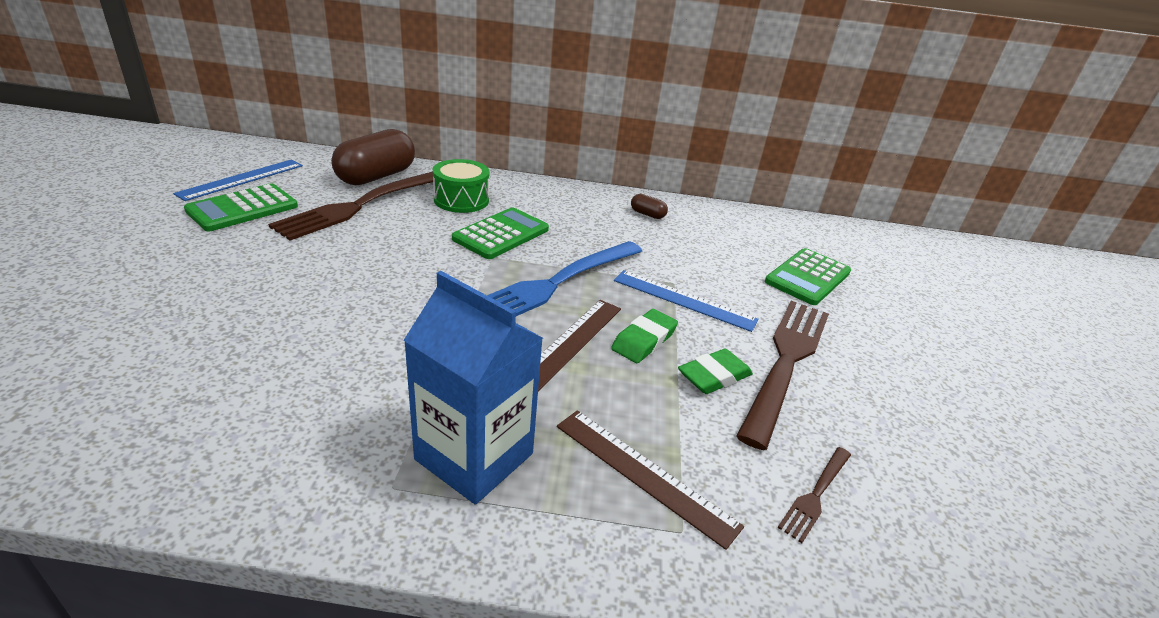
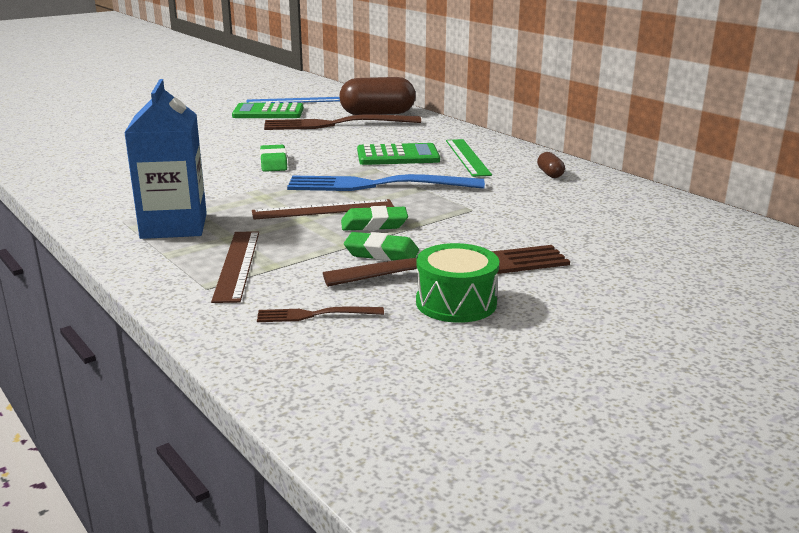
camera: 50 degrees right, 10 degrees down
green drum [433,159,490,213] -> green drum moved to [416,243,499,323]
blue ruler [614,270,758,332] -> none
green calculator [765,248,851,305] -> none
none -> green eraser [260,145,287,172]
none -> green ruler [446,139,492,177]

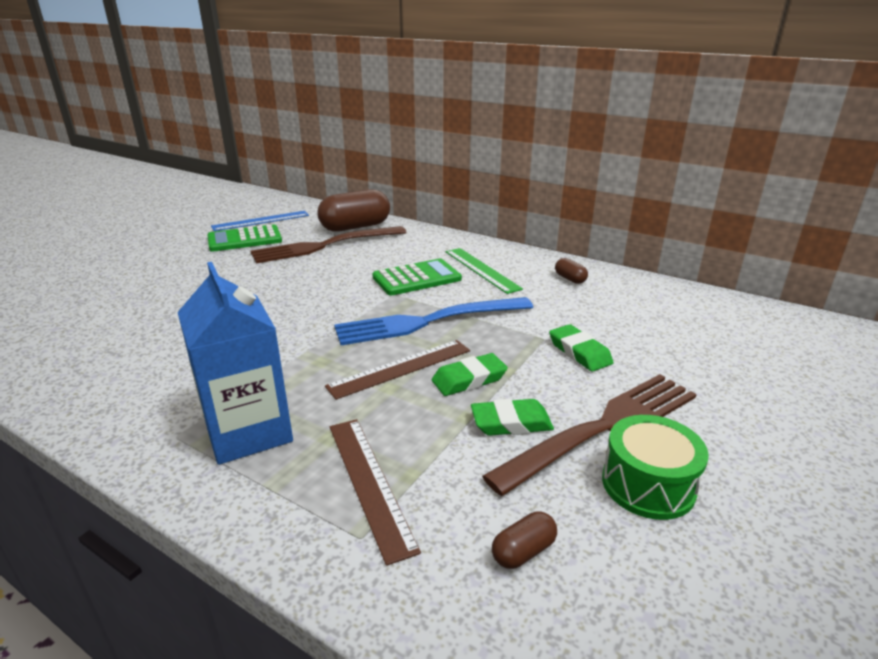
camera: 20 degrees left, 5 degrees up
brown fork [257,306,384,322] -> brown capsule [492,511,557,569]
green eraser [260,145,287,172] -> green eraser moved to [549,324,613,372]

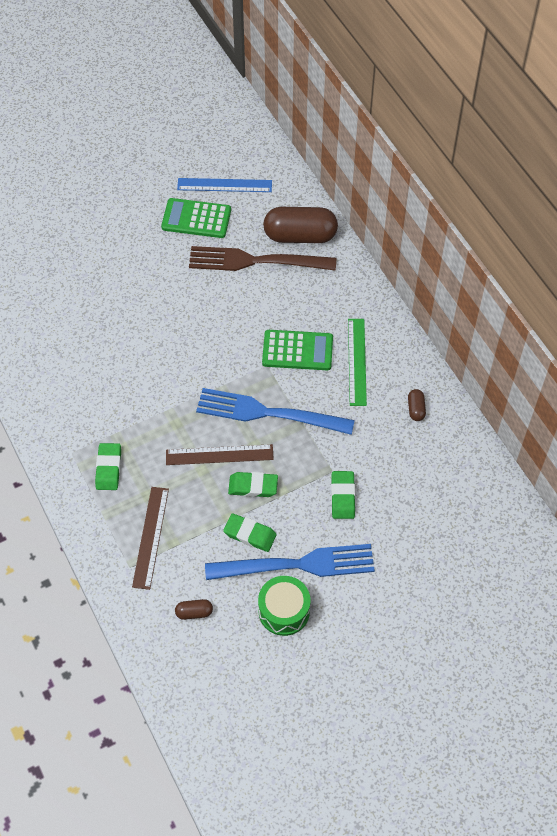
camera: 30 degrees right, 30 degrees up
blue carton [178,262,293,465] -> green eraser [95,443,121,490]
brown fork [482,374,697,496] -> blue fork [205,544,375,580]

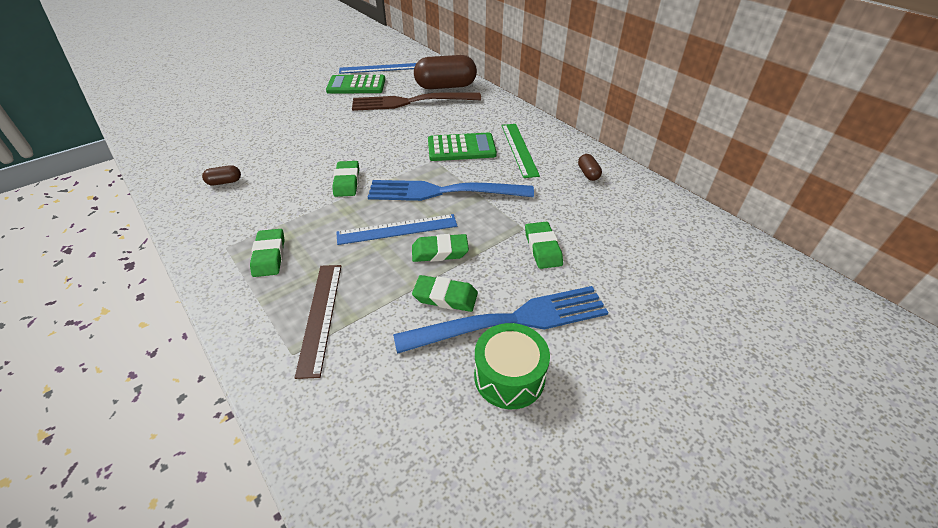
camera: 10 degrees left, 15 degrees down
brown ruler [166,444,274,465] -> blue ruler [336,214,457,245]
brown capsule [175,599,213,620] -> brown capsule moved to [202,165,241,185]
none -> green eraser [332,161,359,197]

